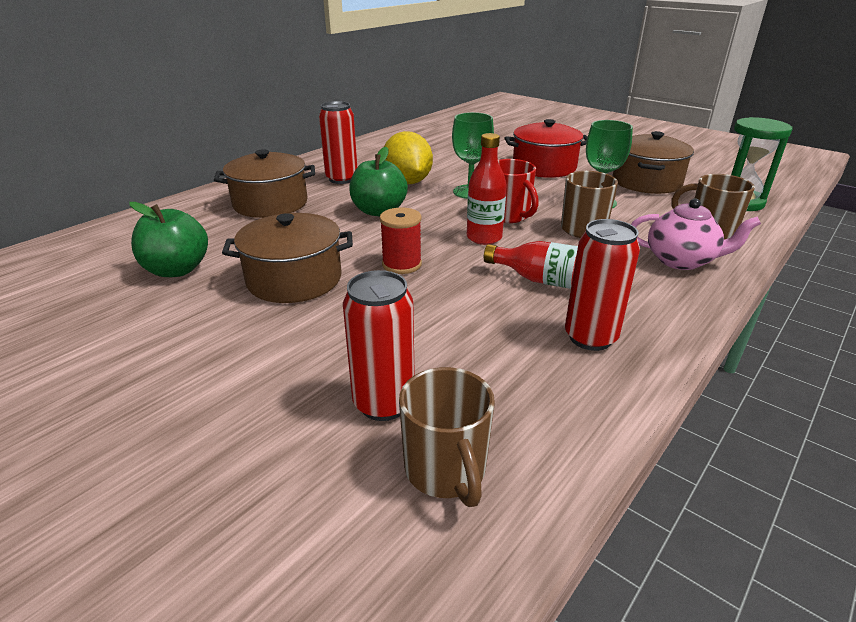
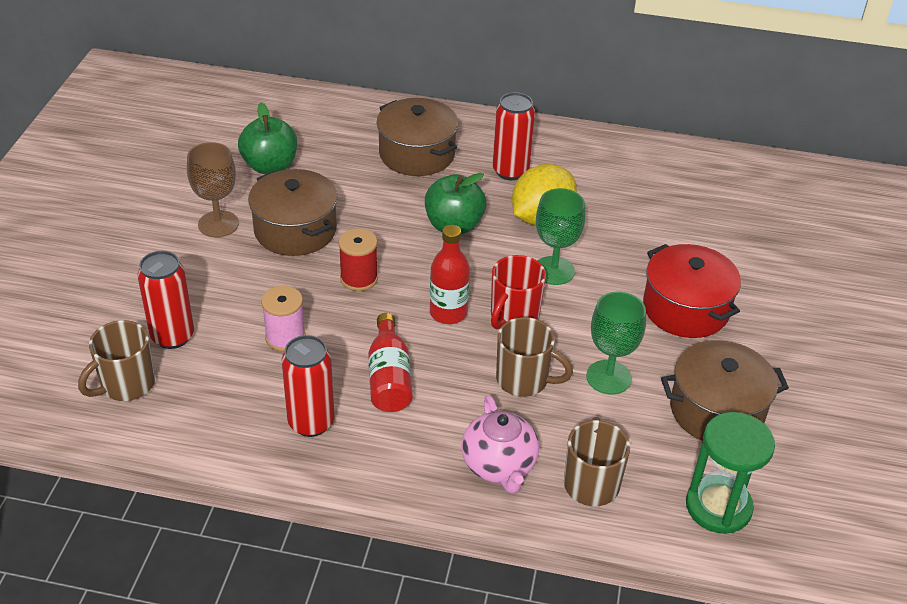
camera: 60 degrees right, 10 degrees up
none -> brown goblet [187,142,239,237]
none -> pink spool [261,286,306,352]

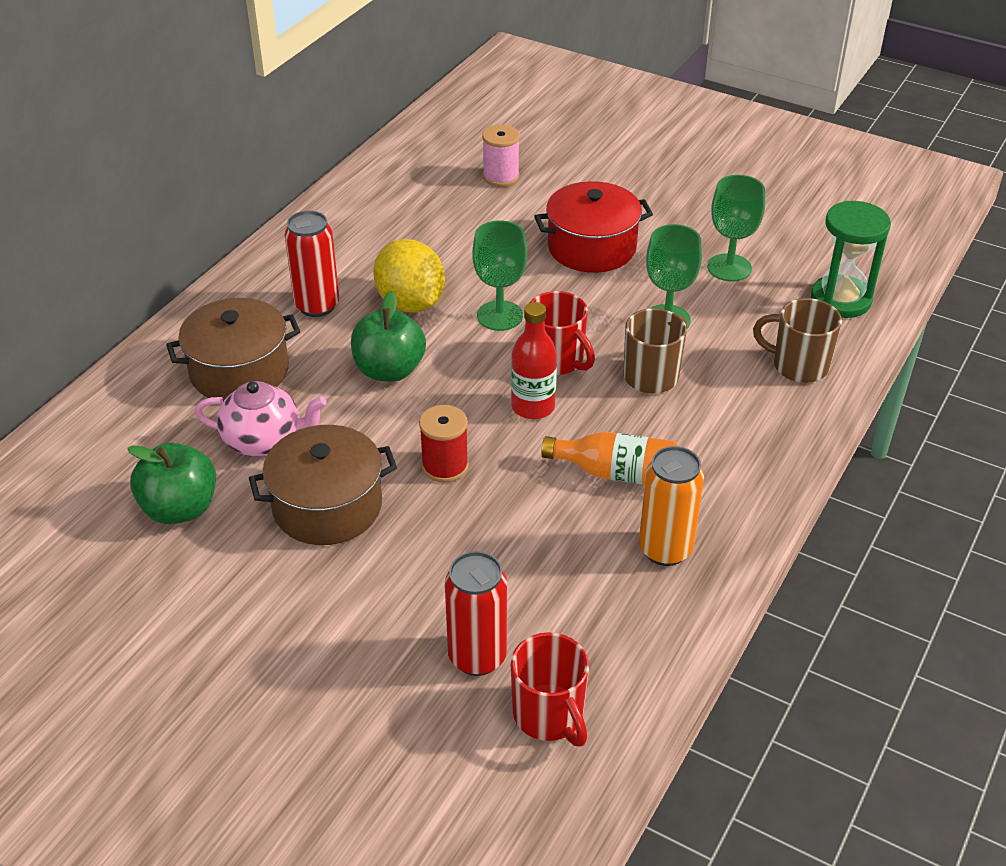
camera: 70 degrees left, 0 degrees up
brown mug [78,320,155,401] -> red mug [511,632,589,747]
brown goblet [187,142,239,237] -> none
pink spool [261,286,306,352] -> pink spool moved to [482,125,520,187]
red can [281,335,334,437] -> orange can [639,446,704,566]
red bottle [368,313,413,412] -> orange bottle [541,432,678,484]
pink teapot [462,395,539,494] -> pink teapot moved to [195,381,327,456]
brown pot [661,340,789,441] -> green goblet [707,175,765,282]

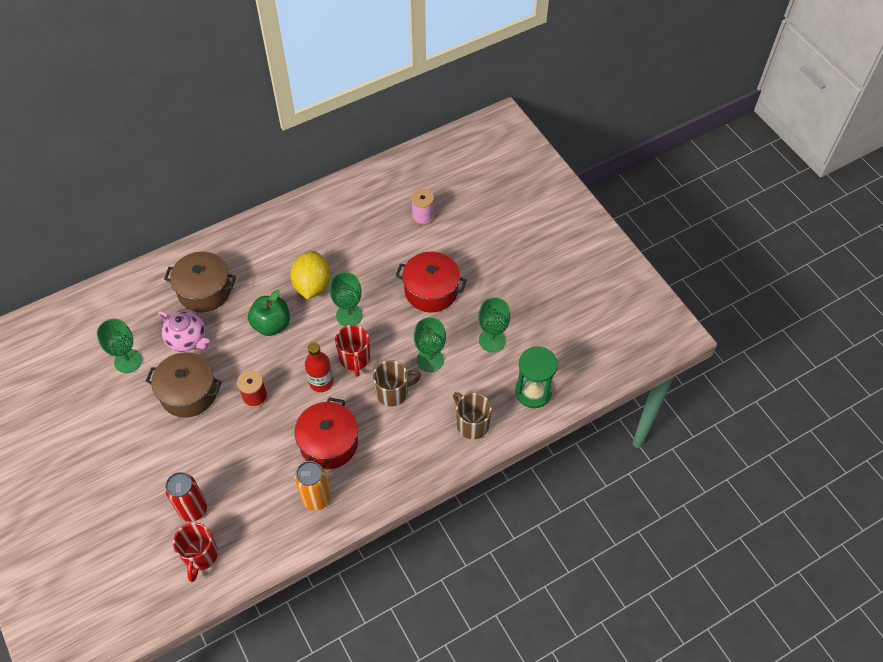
camera: 30 degrees right, 15 degrees up
green apple [127,442,216,524] -> green goblet [97,318,142,373]
red can [285,210,339,317] -> none
orange bottle [541,432,678,484] -> red pot [294,397,358,469]

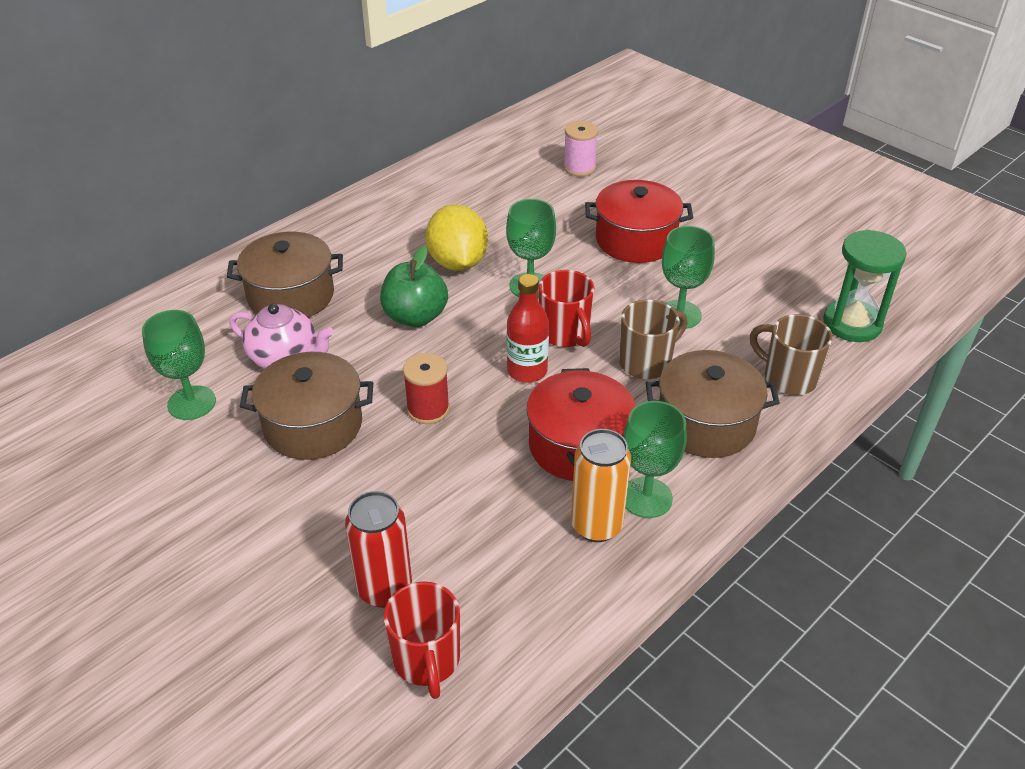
camera: 15 degrees left, 15 degrees down
green goblet [478,297,510,352] -> green goblet moved to [623,401,687,518]
none -> brown pot [646,350,780,458]

